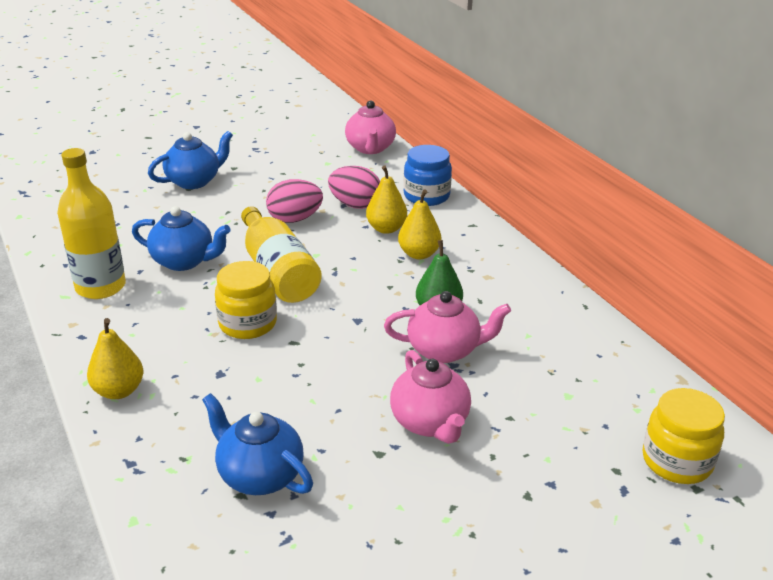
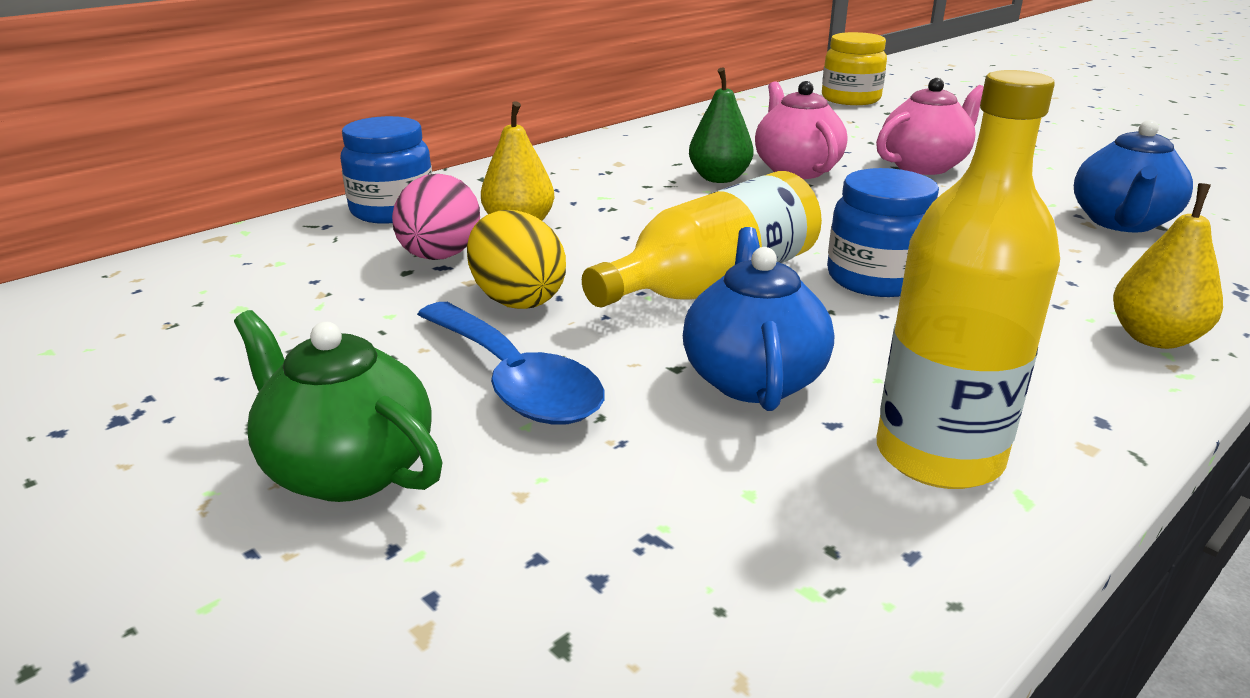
camera: 105 degrees left, 5 degrees down
blue teapot [148,131,233,189] -> green teapot [234,310,443,502]
yellow jar [215,261,277,339] -> blue jar [827,168,939,297]
pink egg [266,179,323,223] -> yellow egg [467,210,566,309]
pink teapot [345,101,396,154] -> none
yellow pear [398,189,441,259] -> none
none -> blue spoon [417,302,605,425]

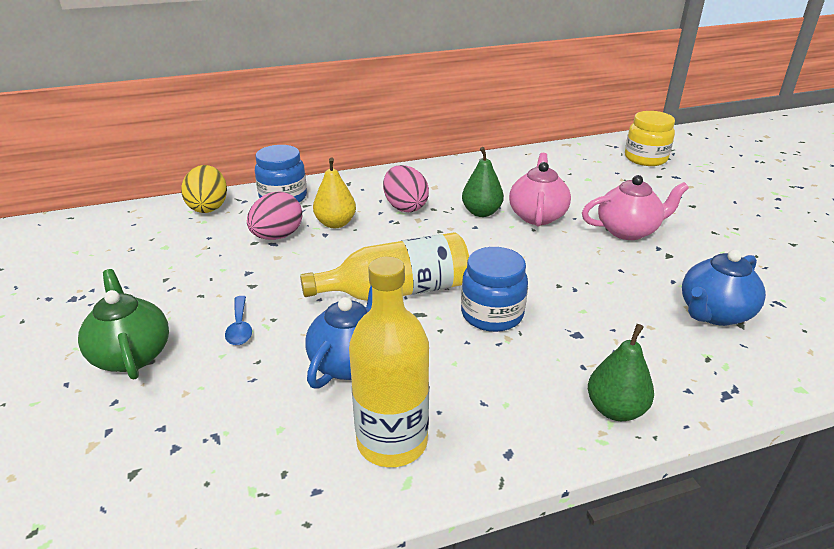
camera: 25 degrees right, 5 degrees up
blue spoon [417,302,605,425] -> blue spoon [225,296,252,345], size x0.52
yellow egg [467,210,566,309] -> yellow egg moved to [181,165,227,213]
yellow pear [1113,183,1223,349] -> green pear [588,324,654,421]
none -> pink egg [383,165,429,212]

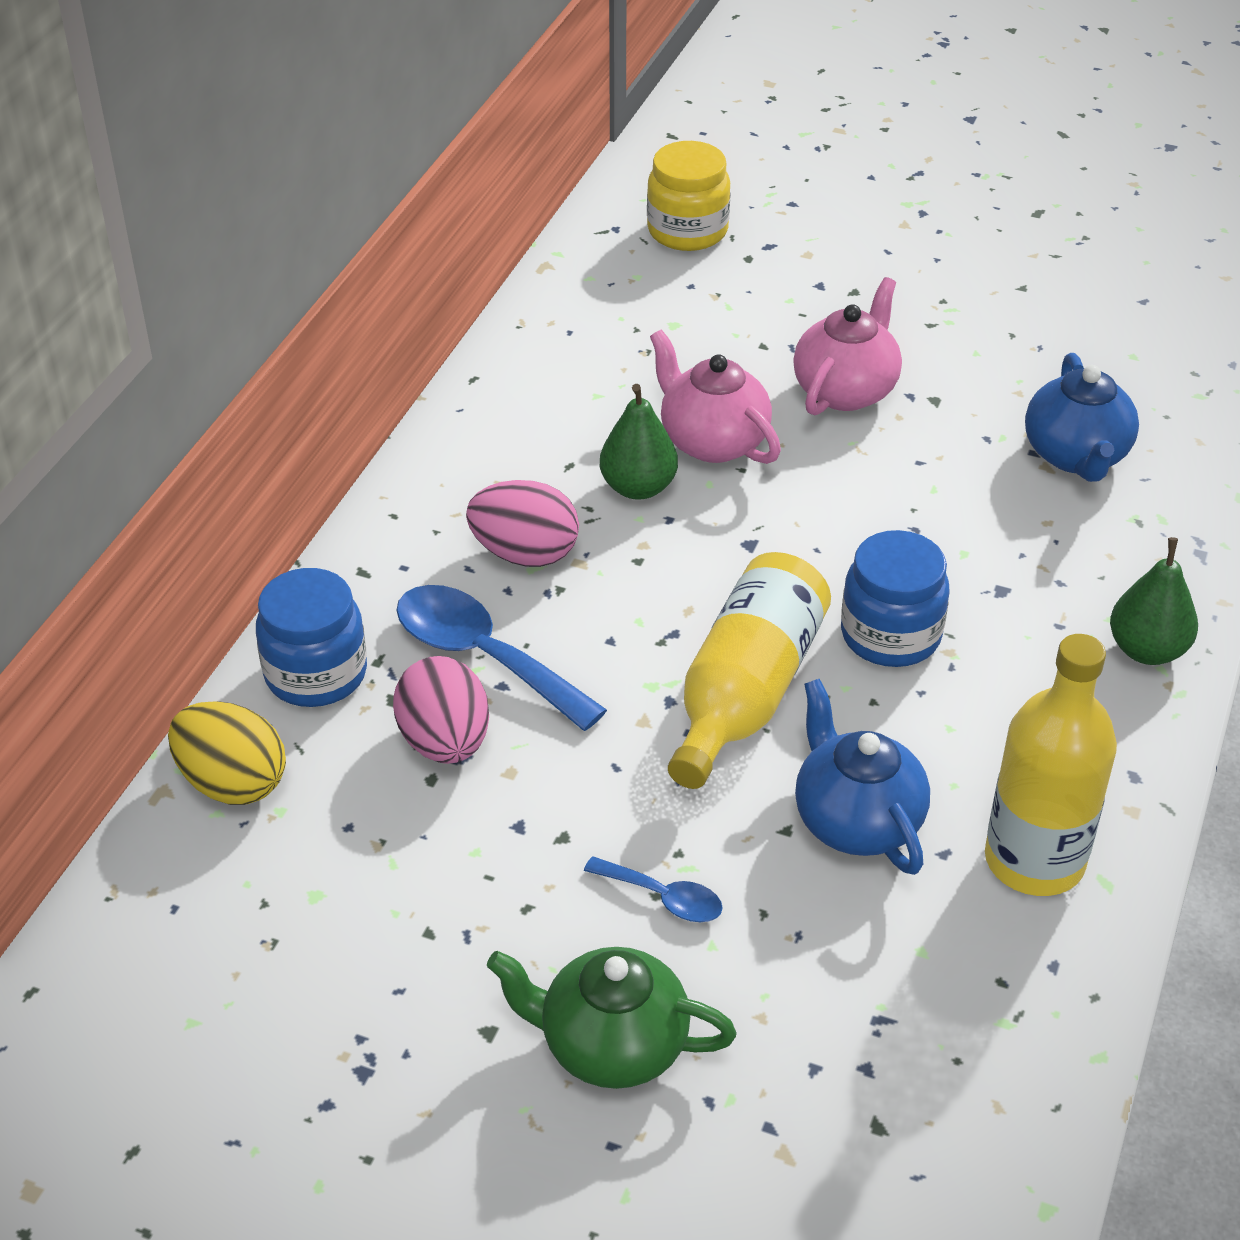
camera: 50 degrees left, 10 degrees up
yellow pear [313,157,356,228] -> blue spoon [396,585,607,731]

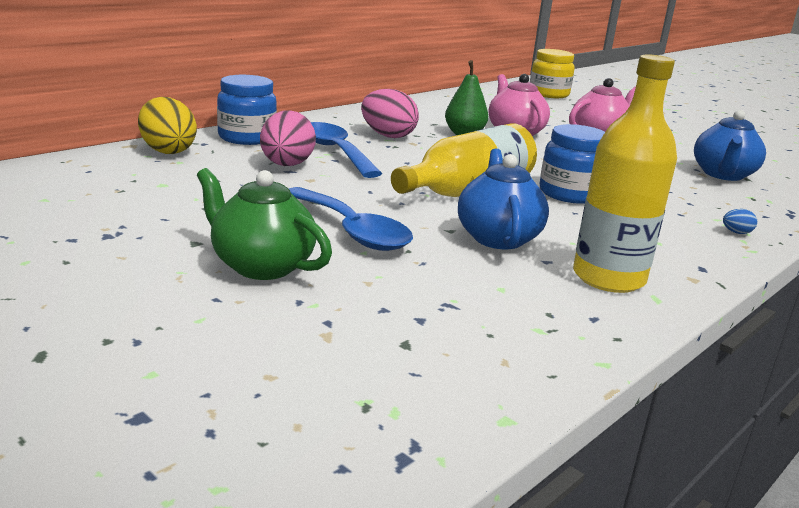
camera: 20 degrees right, 20 degrees down
blue spoon [584,856,723,922] -> blue spoon [289,187,413,251], size x1.91
green pear [1110,537,1198,665] -> blue egg [723,209,757,234]

